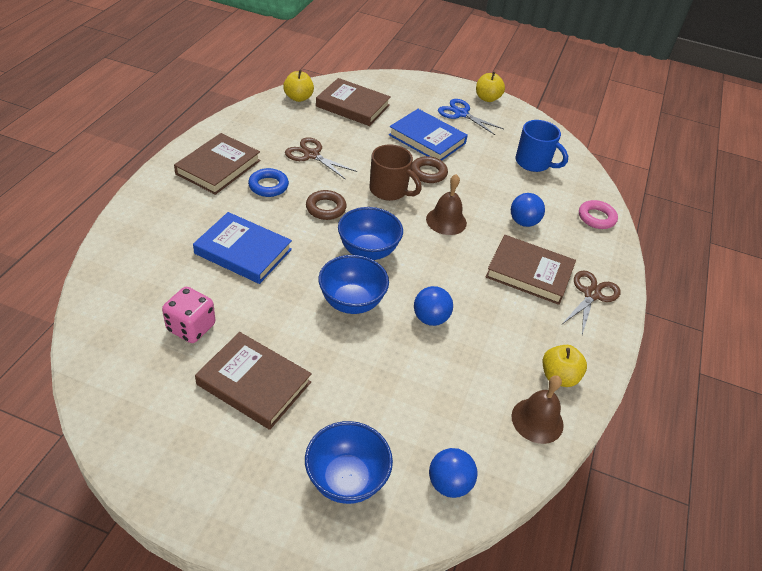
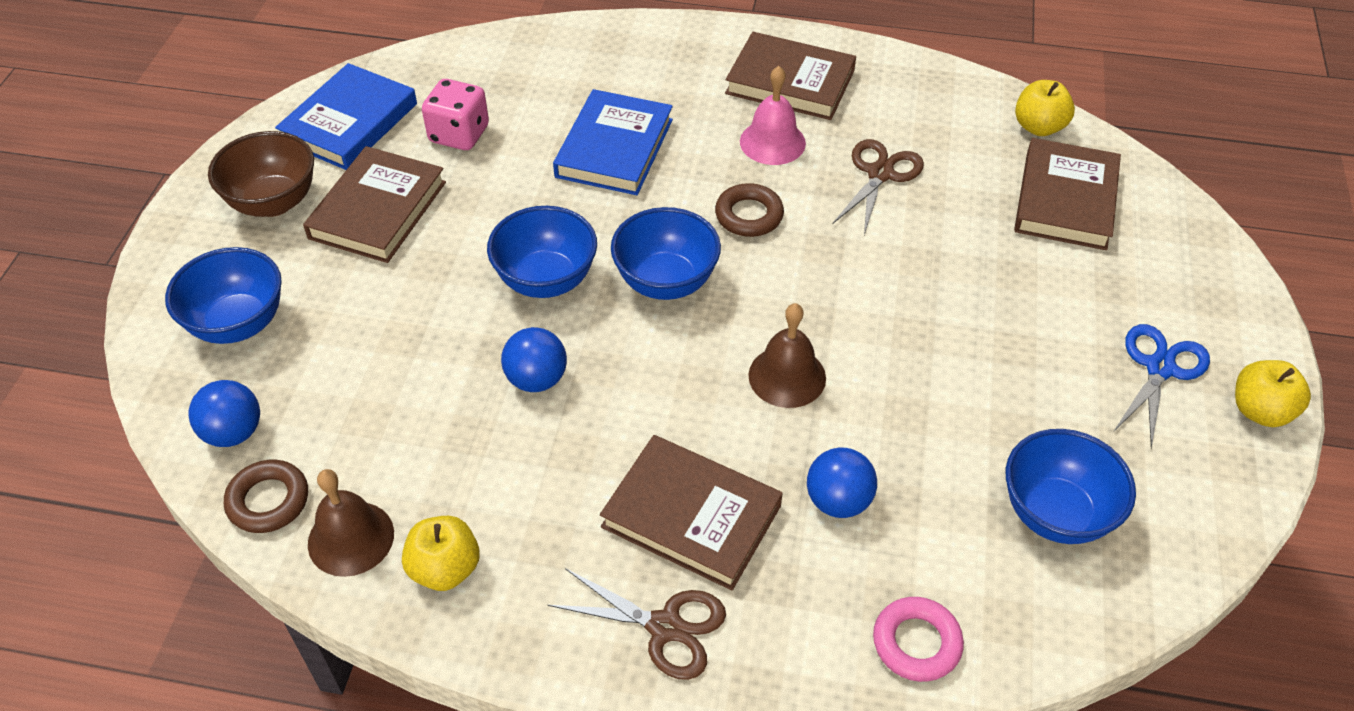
camera: 85 degrees right, 5 degrees up
blue ring [248,168,289,197] -> pink bell [740,66,806,165]
brown mug [369,145,422,201] -> none
blue book [389,109,468,161] -> blue book moved to [275,63,417,170]
brown ring [411,156,448,183] -> brown ring moved to [224,460,308,533]
brown book [486,235,576,305] -> brown book turned 75 degrees counterclockwise [600,435,783,590]
blue mug [516,120,568,172] -> blue bowl [1006,429,1136,544]
none -> brown bowl [208,131,314,217]

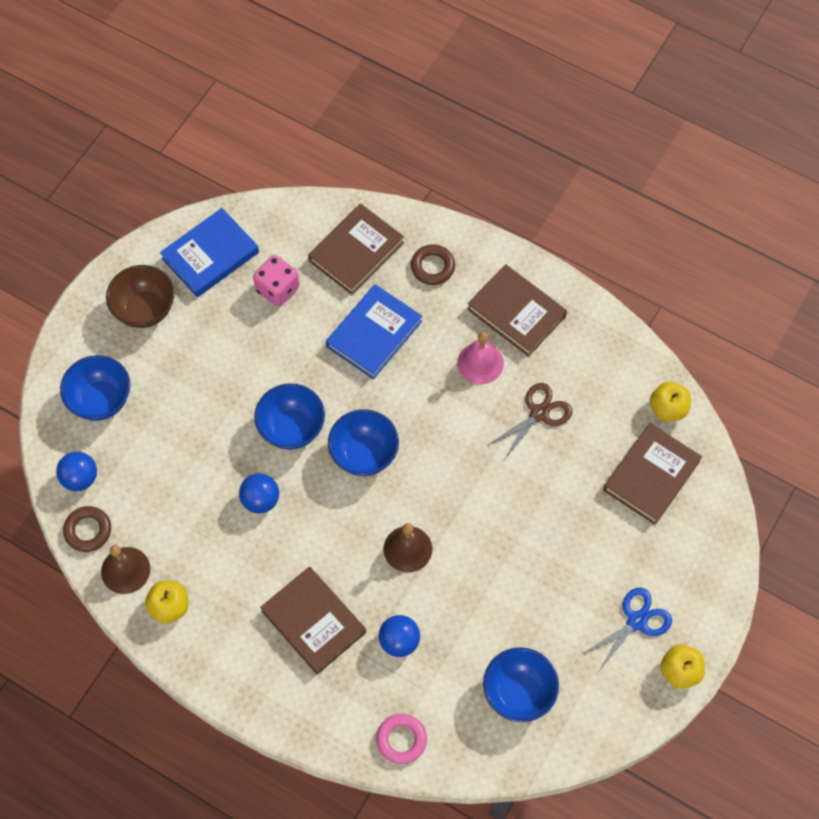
camera: 20 degrees right, 15 degrees up
brown book [303,146,446,263] -> brown book moved to [308,204,404,295]
brown scissors [548,568,726,680] -> none
brown ring [715,183,784,237] -> brown ring moved to [411,244,455,285]

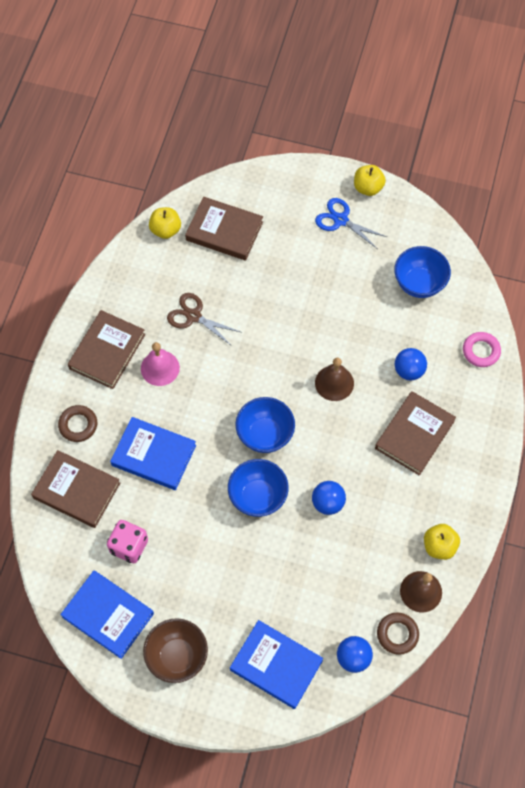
camera: 105 degrees left, 0 degrees up
blue bowl [60,355,130,421] -> blue book [230,620,323,709]

